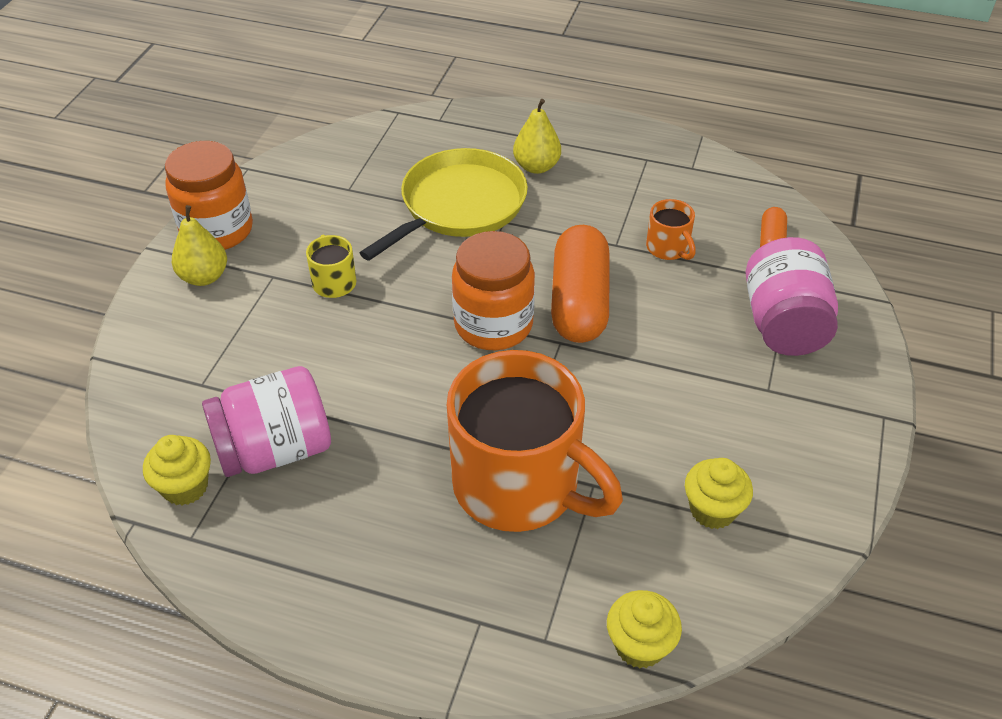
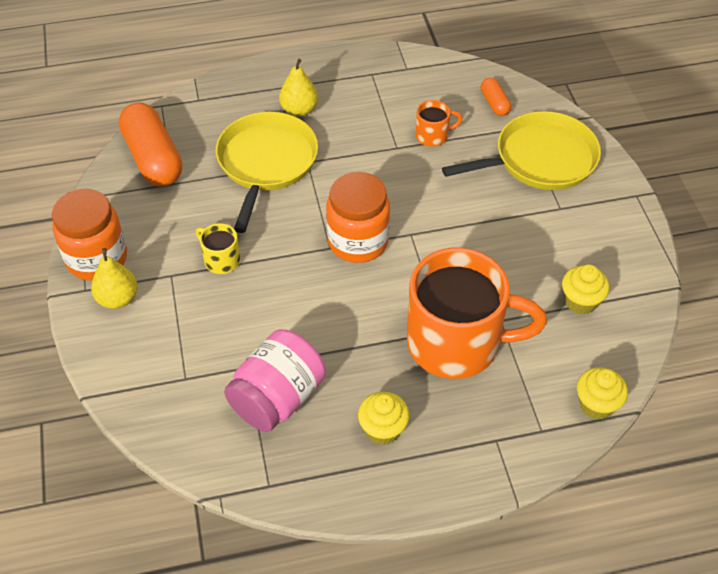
camera: 30 degrees left, 5 degrees up
yellow cupcake [143,435,211,505] -> yellow cupcake moved to [358,392,410,445]
orange capsule [551,225,609,343] -> orange capsule moved to [119,102,182,187]
orange mug [646,199,696,260] -> orange mug turned 45 degrees counterclockwise [415,100,463,147]
pink jar [746,237,838,356] -> yellow pan [442,111,601,190]

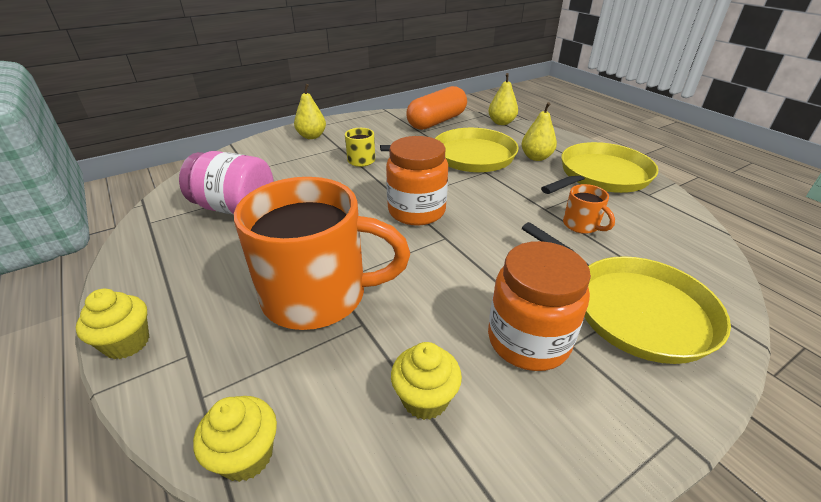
camera: 70 degrees right, 15 degrees down
orange jar [52,189,127,281] -> orange jar moved to [488,241,591,371]
yellow cupcake [358,392,410,445] -> yellow cupcake moved to [76,289,149,359]
orange mug [407,248,547,379] -> orange mug turned 75 degrees counterclockwise [234,177,410,330]
orange capsule [481,78,511,116] -> none
none -> yellow pear [488,73,518,125]
none -> yellow pan [541,142,658,194]

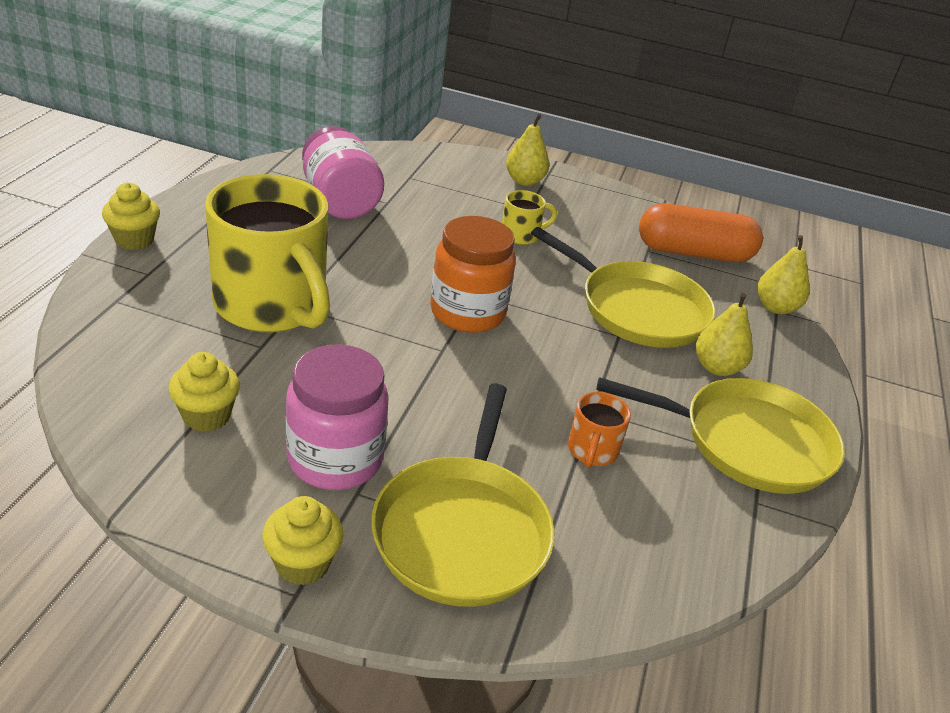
camera: 45 degrees right, 0 degrees up
yellow cupcake [193,396,277,482] -> yellow cupcake moved to [262,496,344,585]
orange mug [234,177,410,330] -> yellow mug [205,174,330,332]
orange jar [488,241,591,371] -> pink jar [286,344,389,490]

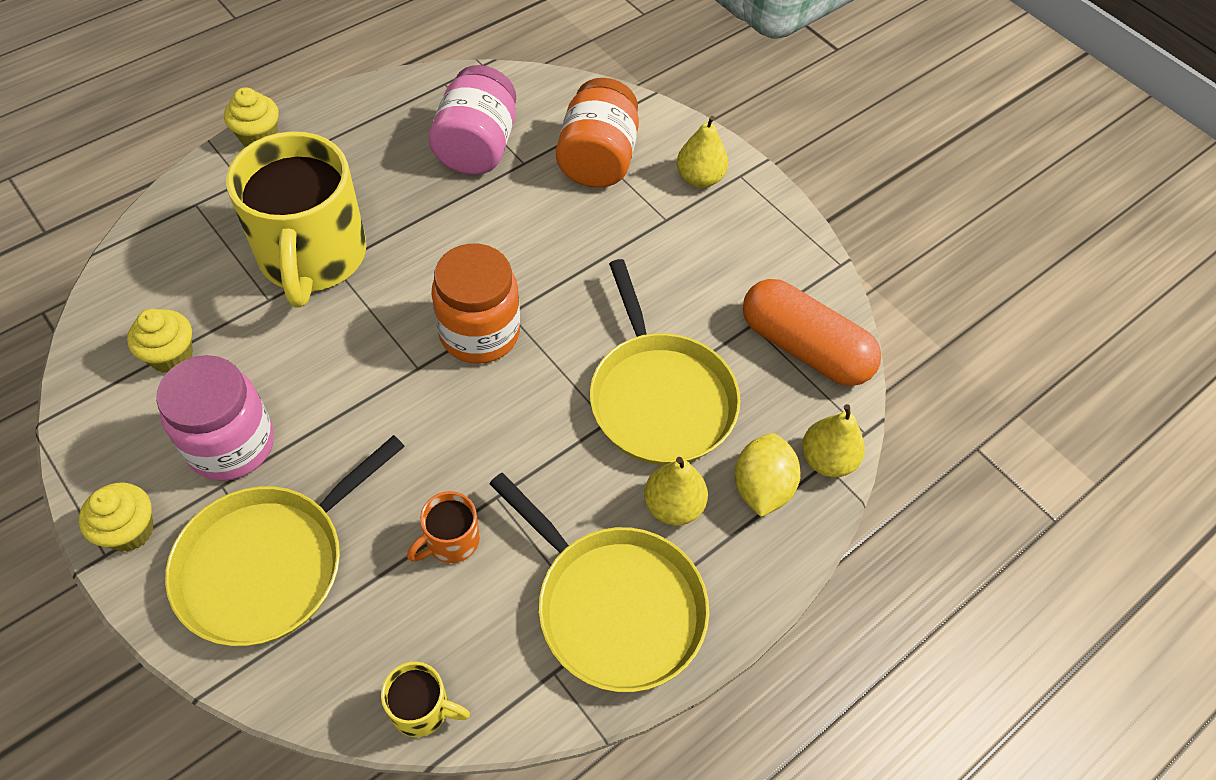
camera: 35 degrees right, 20 degrees up
yellow mug [502,190,557,245] -> yellow mug moved to [381,662,470,737]
none -> orange jar [556,78,639,187]
none -> yellow lemon [735,433,801,517]

